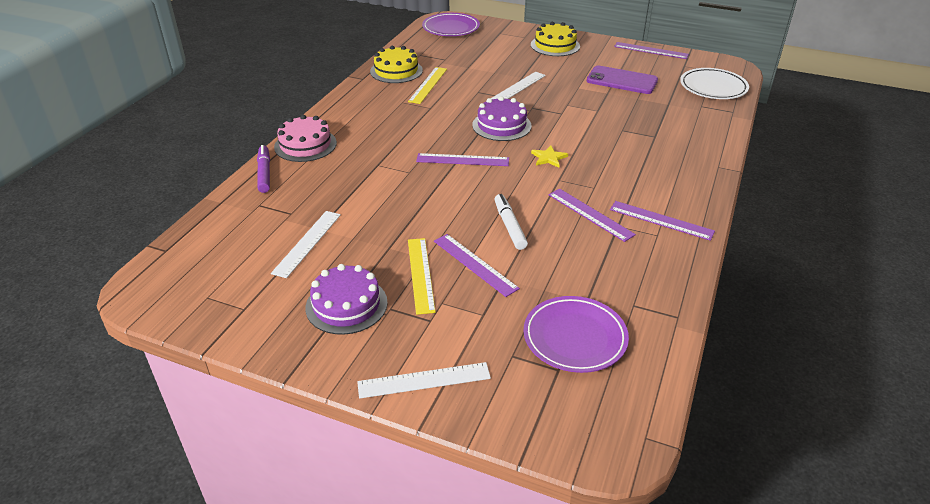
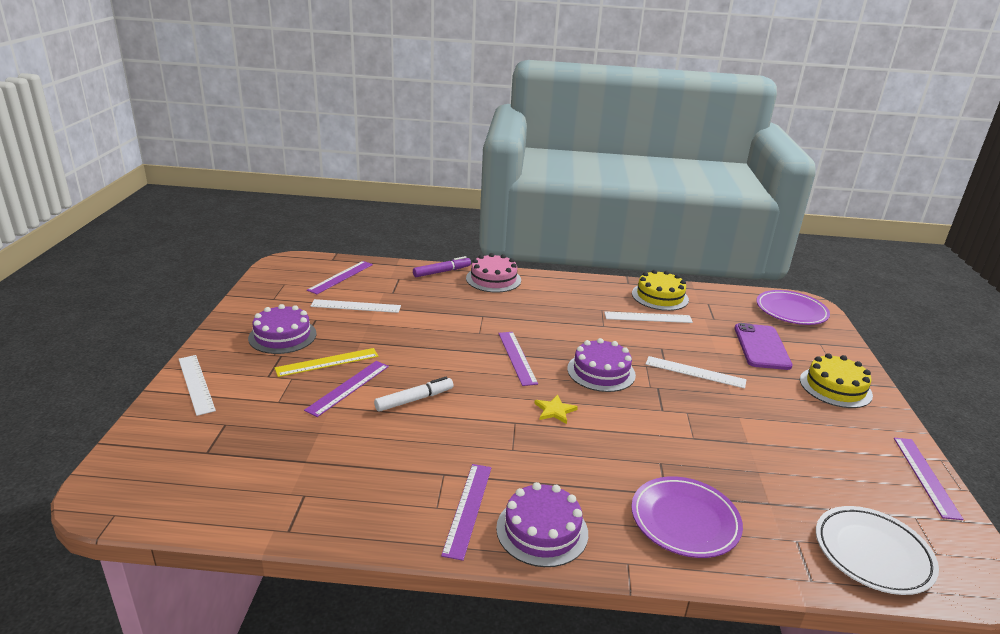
camera: 70 degrees right, 10 degrees down
yellow ruler [408,67,447,104] -> white ruler [604,312,693,323]
purple plate [524,296,629,373] -> purple plate moved to [631,476,743,558]
purple ruler [548,188,636,242] -> purple ruler moved to [307,261,373,294]
purple phone [587,66,658,94] -> purple phone moved to [734,323,793,370]
none -> purple cake [496,482,588,567]

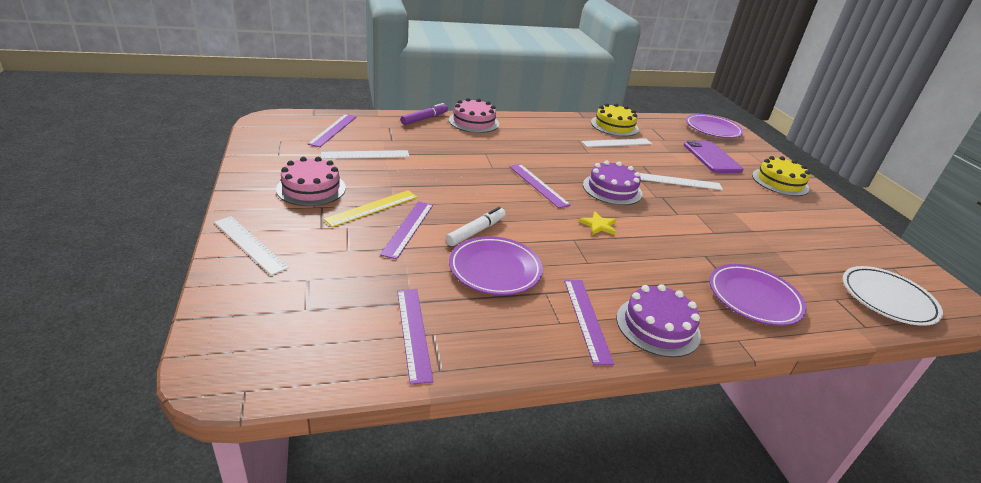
camera: 20 degrees left, 5 degrees up
purple cake [248,304,317,354] -> pink cake [276,157,346,206]
purple ruler [894,438,964,520] -> purple ruler moved to [397,289,433,385]
none -> purple plate [449,236,543,295]

